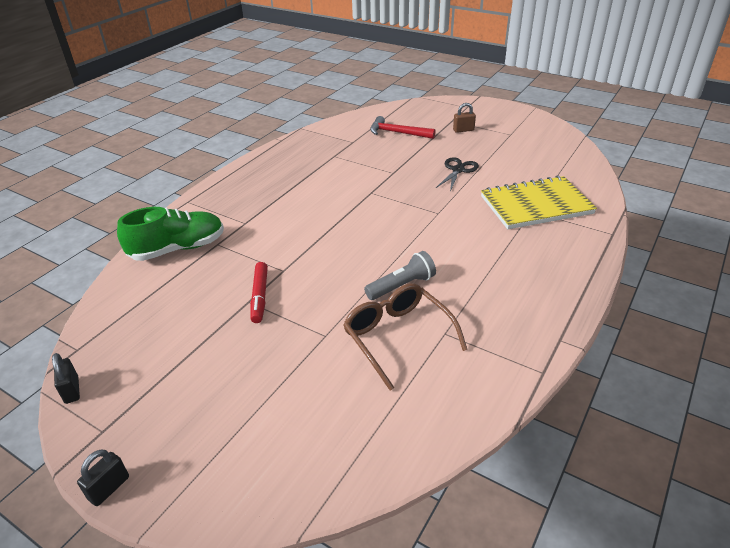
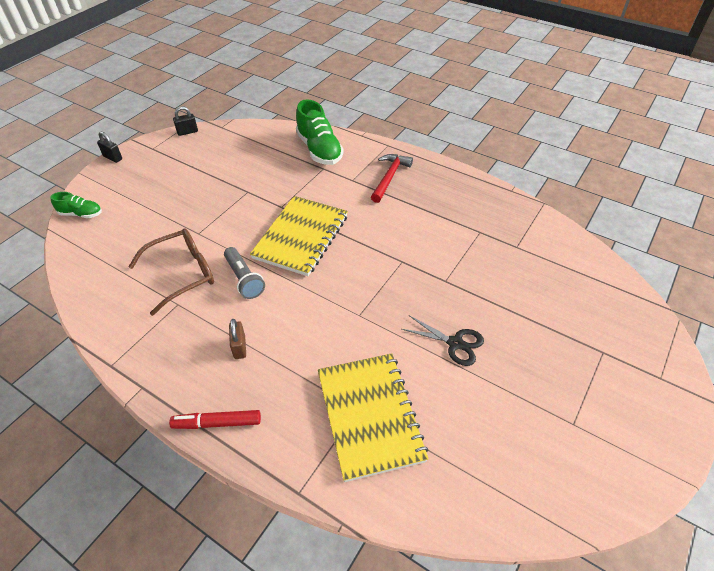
camera: 90 degrees right, 10 degrees up
red marker [250,262,268,323] -> red marker moved to [169,410,261,429]
red hammer [370,116,435,139] -> red hammer moved to [371,154,413,203]
brown padlock [453,103,476,133] -> brown padlock moved to [229,319,246,359]
none -> green shoe [50,192,102,218]
none -> yellow notebook [250,196,348,276]

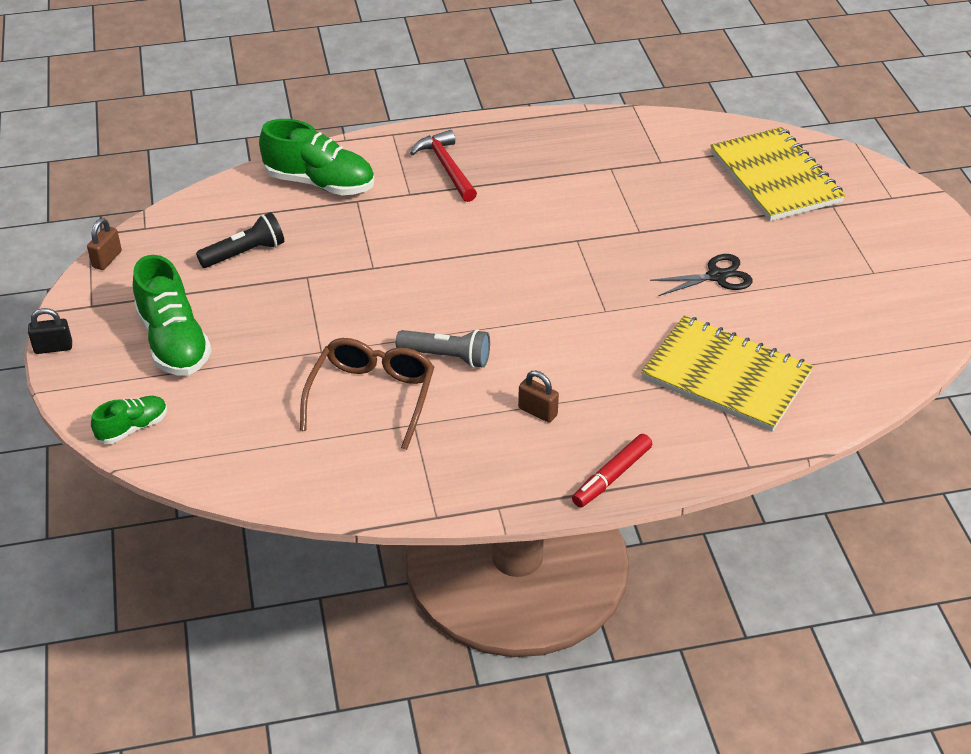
camera: 45 degrees left, 5 degrees down
black padlock [173,106,198,136] -> brown padlock [87,218,122,270]
yellow notebook [250,196,348,276] -> yellow notebook moved to [710,127,845,221]
none -> green shoe [133,255,212,375]
none -> black flashlight [196,212,284,268]

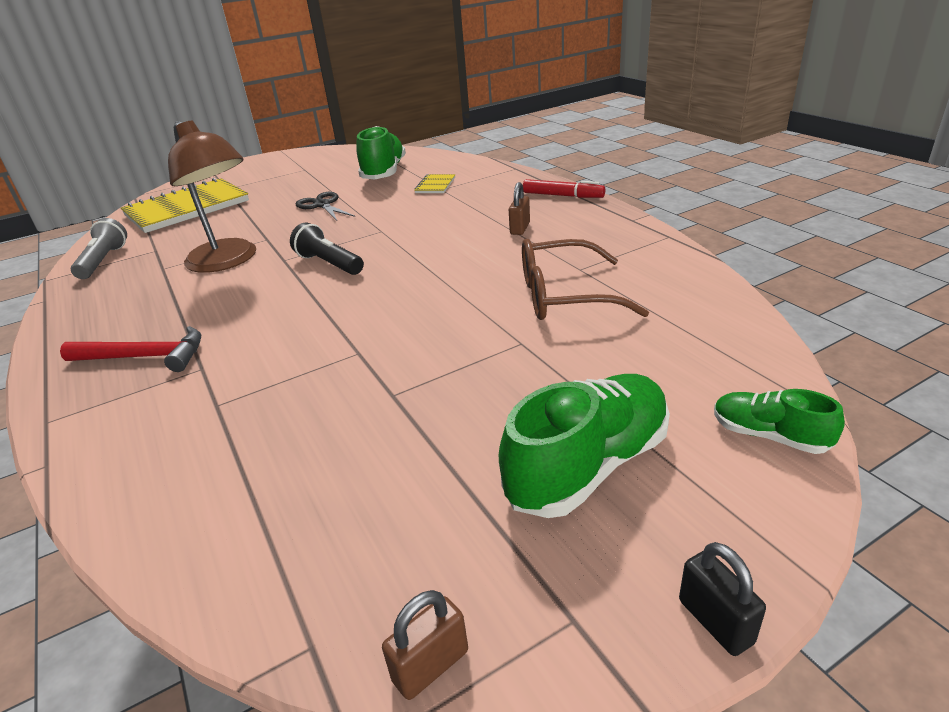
camera: 105 degrees left, 10 degrees down
brown padlock [87,218,122,270] -> brown padlock turned 45 degrees counterclockwise [382,590,468,700]
black flashlight [196,212,284,268] -> black flashlight moved to [290,223,364,275]
green shoe [259,119,374,195] -> green shoe moved to [356,126,406,179]
grey flashlight [396,329,490,368] -> grey flashlight moved to [71,218,127,279]
red hammer [410,130,477,202] -> red hammer turned 135 degrees counterclockwise [60,326,201,372]
yellow notebook [641,316,813,432] -> yellow notebook [414,174,455,193], size x0.42
none -> brown lamp [168,121,256,273]

